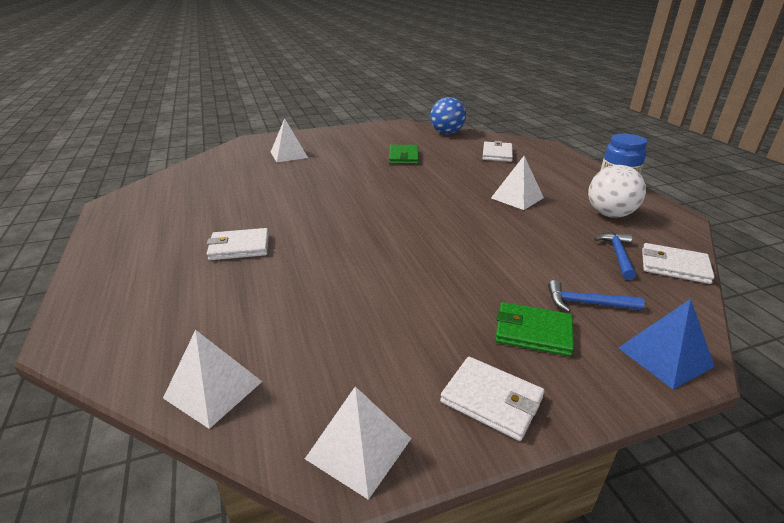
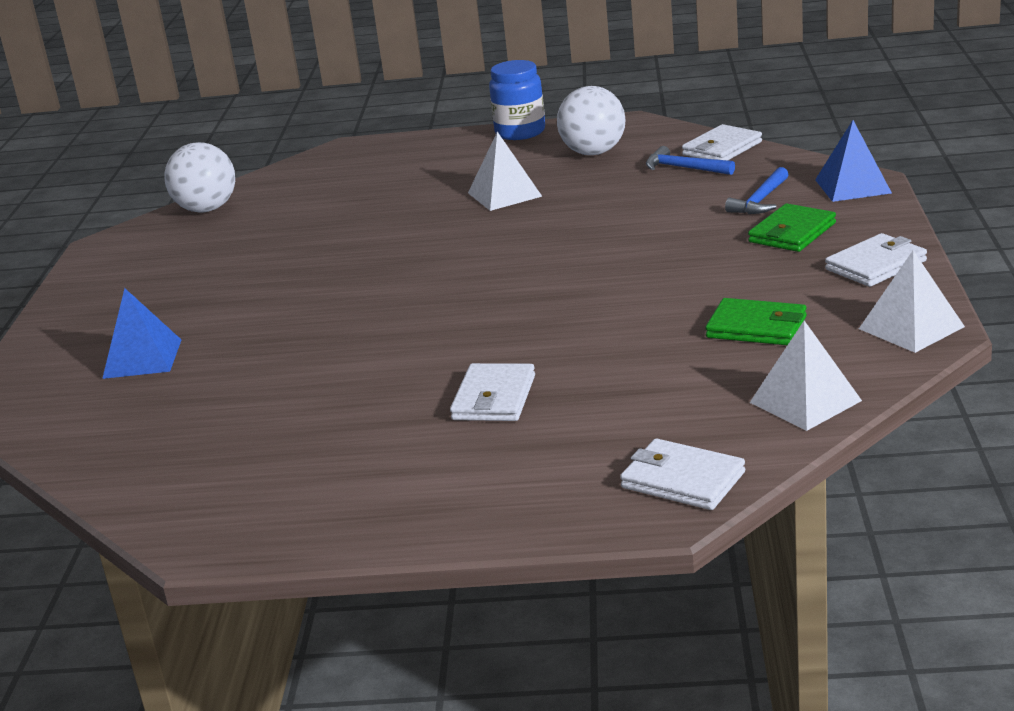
camera: 65 degrees left, 5 degrees down
white pyramid [271,118,308,162] -> blue pyramid [102,288,181,379]
green wallet [389,145,419,164] -> green wallet moved to [705,298,807,345]
blue ball [430,97,466,134] -> white ball [164,142,235,213]
white wallet [482,141,513,162] -> white wallet moved to [620,438,745,510]

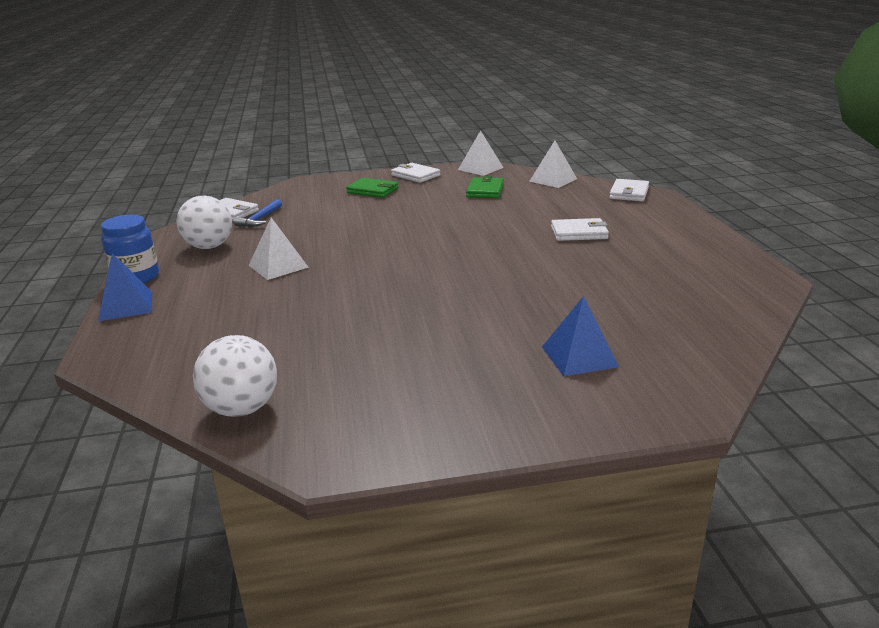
camera: 105 degrees left, 0 degrees up
blue hammer [725,167,789,214] -> none
blue pyramid [815,120,892,202] -> blue pyramid moved to [98,253,152,322]

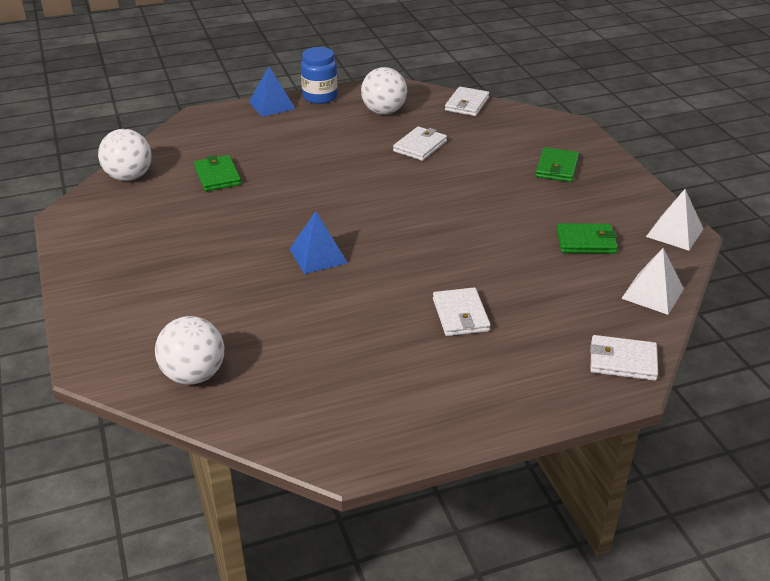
camera: 80 degrees right, 10 degrees up
blue hammer [234,199,282,227] -> none
white pyramid [248,217,309,280] -> none
white wallet [391,163,441,183] -> white wallet moved to [393,126,447,161]
blue pyramid [542,296,619,376] -> blue pyramid moved to [290,211,347,274]
none -> white ball [155,316,224,385]
none -> green wallet [194,155,241,191]

